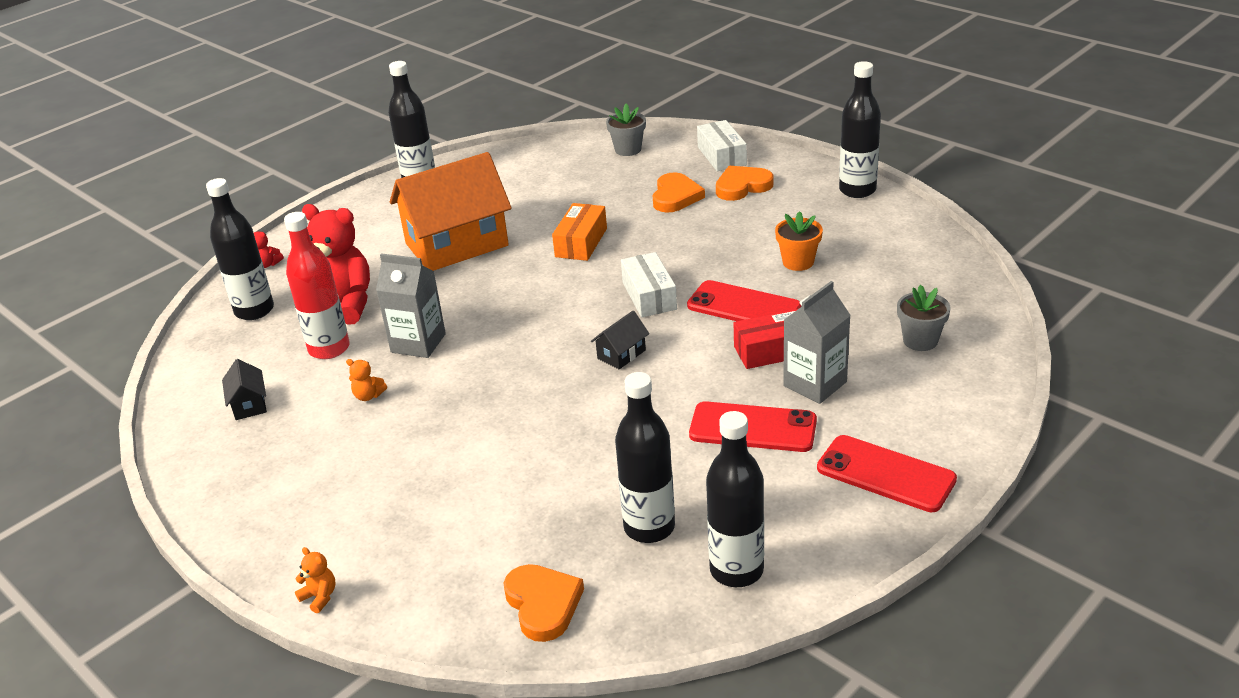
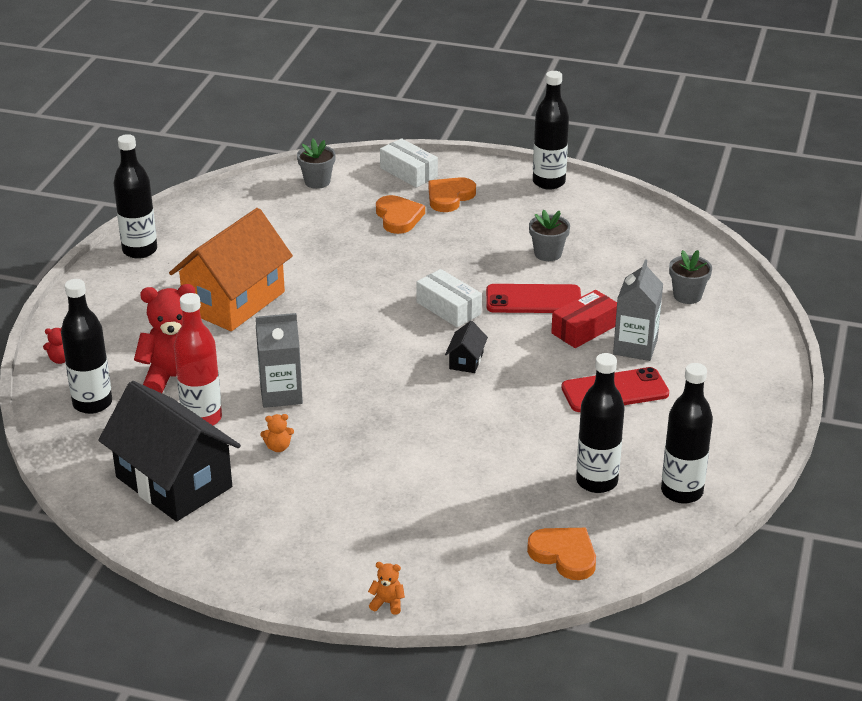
camera: 30 degrees left, 0 degrees up
black house [222,359,267,420] -> black house [98,381,241,522], size x2.48
orange box [552,203,607,261] -> none
orange flower pot [775,211,823,271] -> grey flower pot [529,209,570,261]
red phone [817,435,957,512] -> none

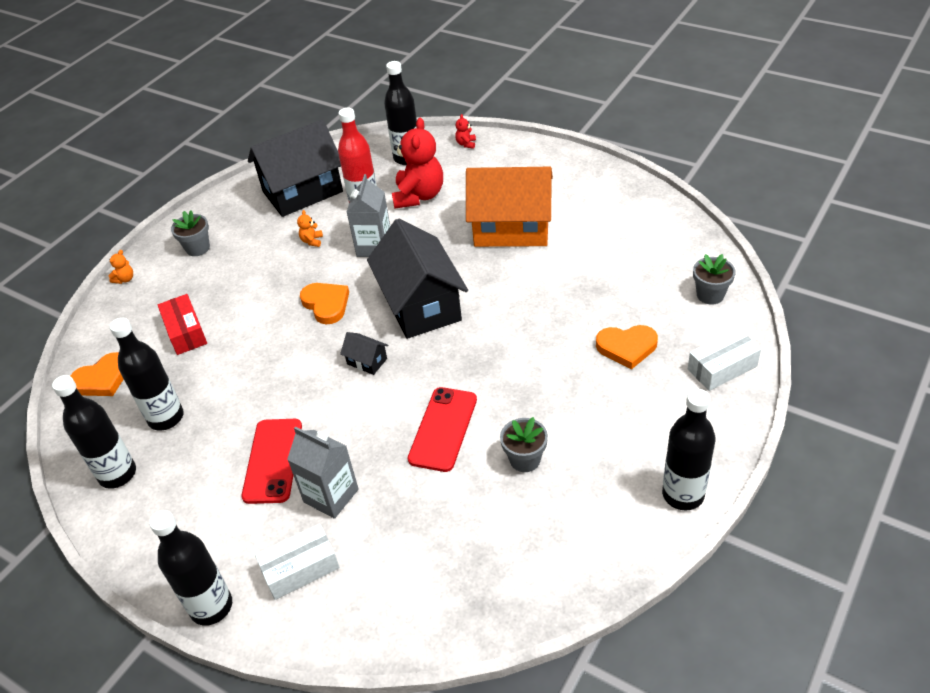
camera: 110 degrees right, 10 degrees up
black bottle [113,134,157,259] -> black bottle moved to [149,510,232,626]
orange house [169,208,293,331] -> orange house turned 45 degrees counterclockwise [466,167,553,247]
white box [416,269,482,327] -> white box moved to [255,524,340,600]
orange heart [429,177,476,212] -> orange heart moved to [300,283,349,324]
red box [551,290,617,348] -> red box moved to [158,294,207,355]
grey flower pot [669,250,712,304] -> grey flower pot moved to [171,210,210,256]
none -> black house [367,218,468,339]

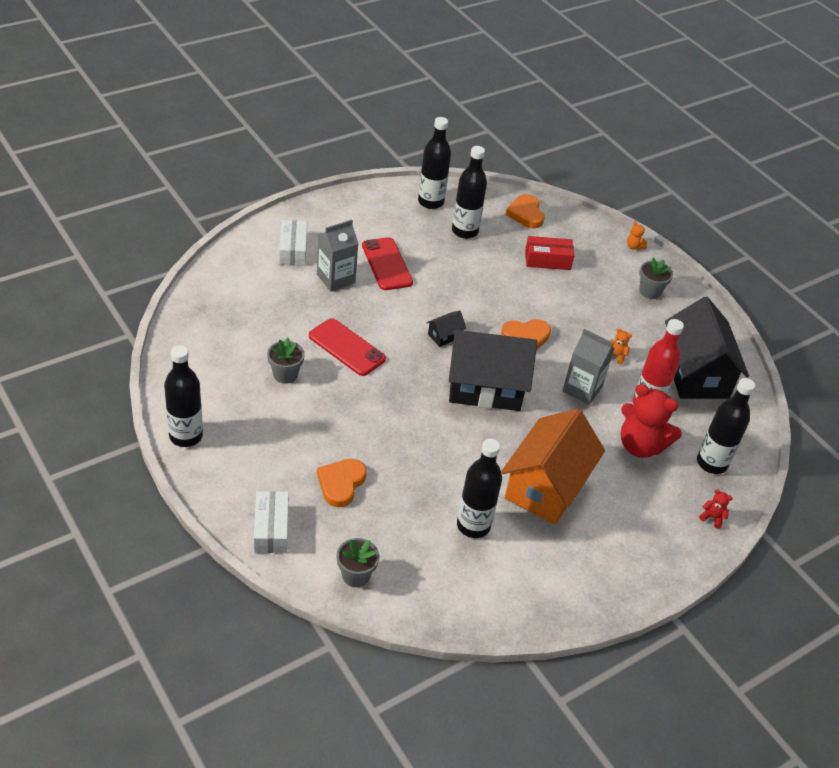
camera: 105 degrees right, 0 degrees up
black bottle [149,510,232,626] -> black bottle moved to [457,439,502,538]
red phone [242,419,302,504] -> red phone turned 45 degrees clockwise [362,237,413,290]

